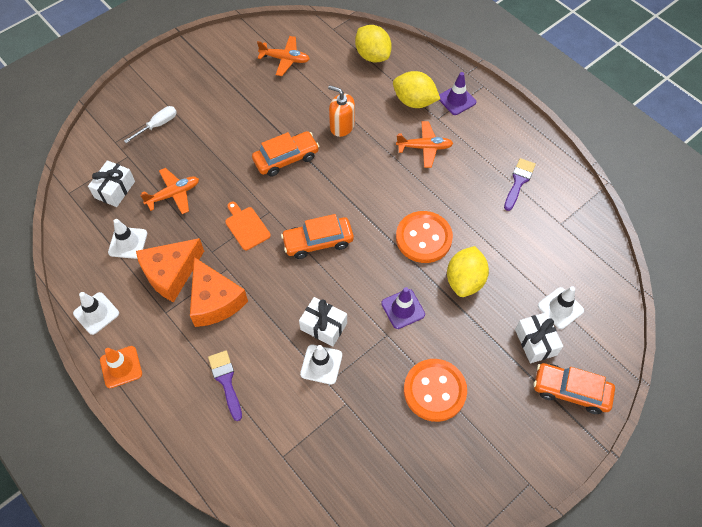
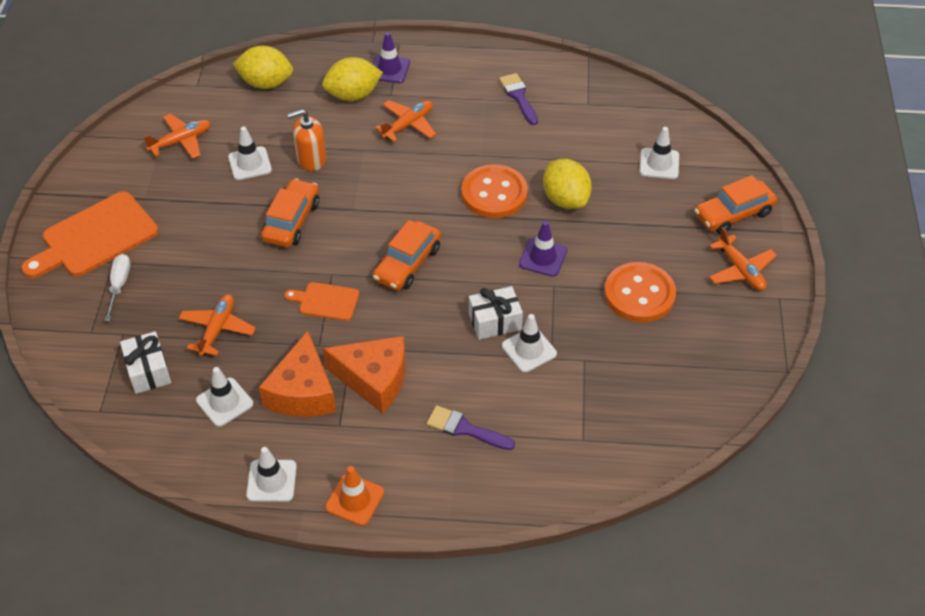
camera: 45 degrees left, 10 degrees down
white gift [515,312,563,363] -> none
none -> orange cutting board [21,191,159,278]
none -> white traffic cone [228,126,272,180]
none -> orange plane [709,227,777,291]

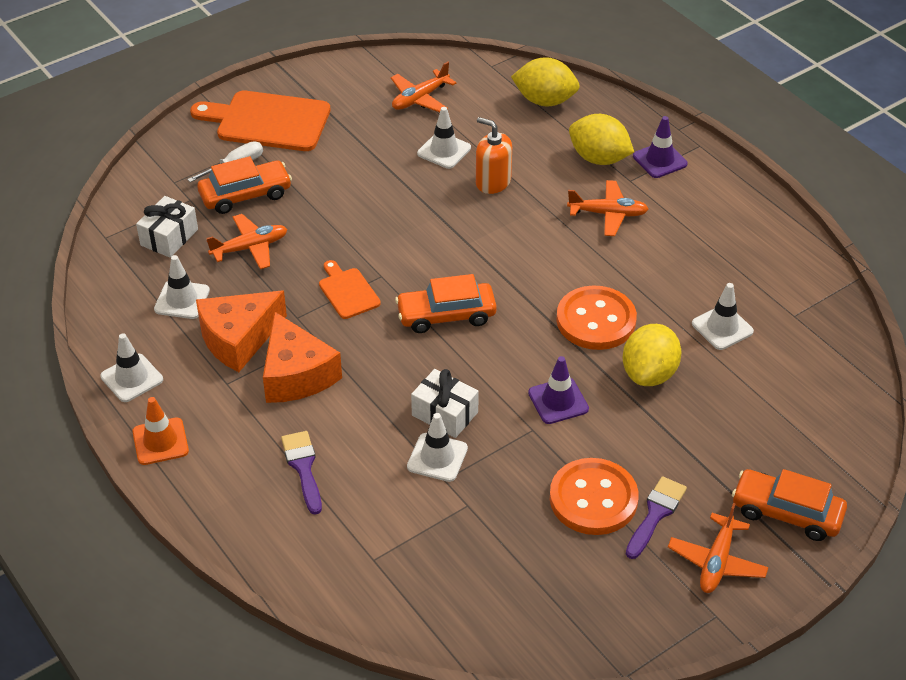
camera: 50 degrees right, 5 degrees down
orange plane [144,114,211,159] -> orange plane turned 120 degrees clockwise [391,62,456,112]
yellow lemon [233,46,293,89] -> yellow lemon turned 45 degrees counterclockwise [511,57,580,106]
orange car [261,178,319,248] -> orange car moved to [197,156,292,214]
purple brush [499,73,538,125] -> purple brush moved to [626,476,687,559]
white traffic cone [640,127,679,179] -> white traffic cone moved to [692,283,754,350]

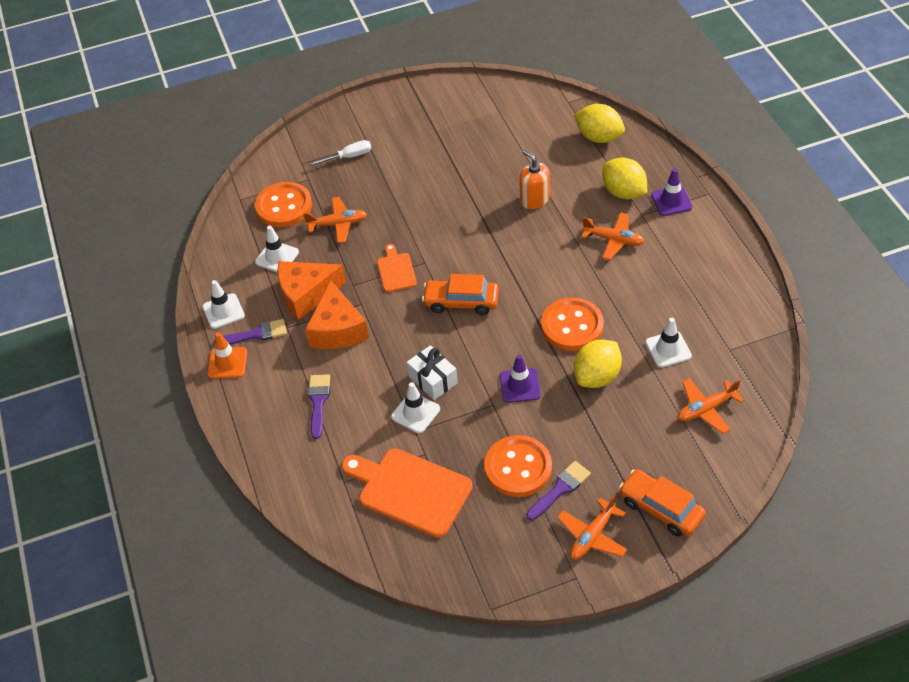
camera: 20 degrees right, 5 degrees up
white gift [136,196,198,258] -> orange button [255,182,312,227]
orange cutting board [190,91,330,151] -> orange cutting board moved to [342,448,473,538]
orange car [197,156,292,214] -> none
orange plane [391,62,456,112] -> orange plane moved to [678,378,744,434]
white traffic cone [417,107,471,169] -> none
none -> purple brush [214,319,287,345]

